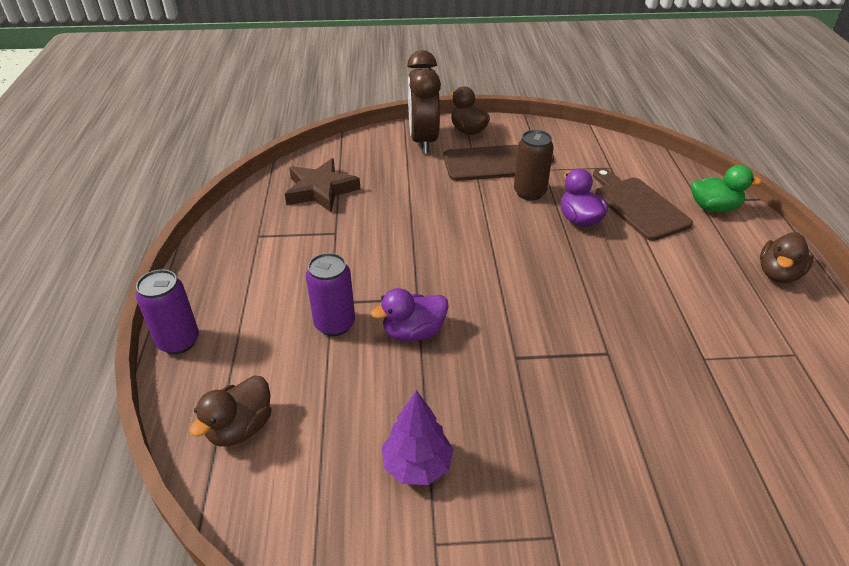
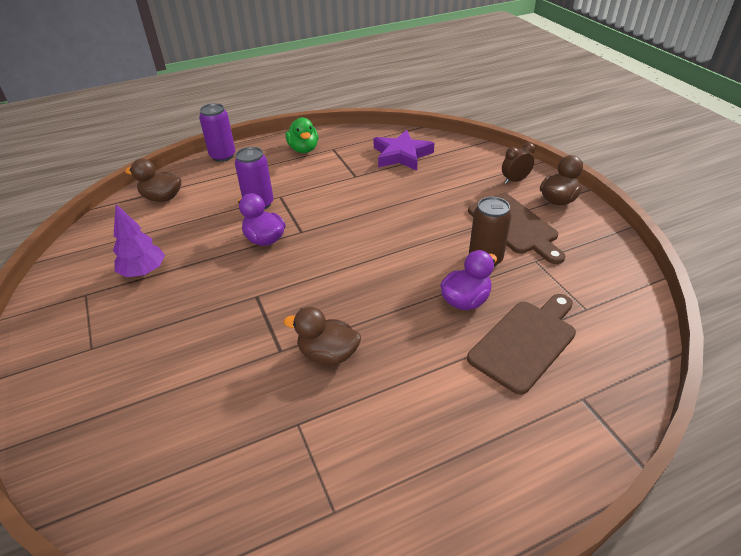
camera: 70 degrees right, 0 degrees up
brown star [285,158,360,212] -> purple star [373,130,434,171]
brown clock [407,50,441,154] -> brown clock [502,143,535,184], size x0.48
green duck [691,165,762,213] -> green duck moved to [285,118,318,153]
brown duck [760,233,814,283] -> brown duck moved to [284,307,361,366]

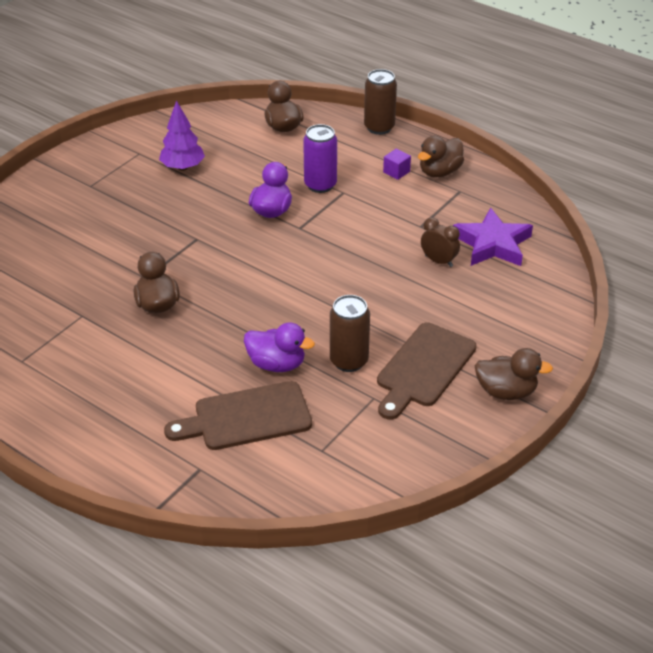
camera: 60 degrees right, 0 degrees up
purple can [199,103,236,162] -> brown can [364,69,397,135]
green duck [285,118,318,153] -> brown duck [418,136,464,177]
brown cutting board [467,294,576,395] -> brown cutting board turned 150 degrees clockwise [164,381,312,450]
brown clock [502,143,535,184] -> brown clock moved to [421,217,460,267]
none -> purple cube [383,149,411,180]

